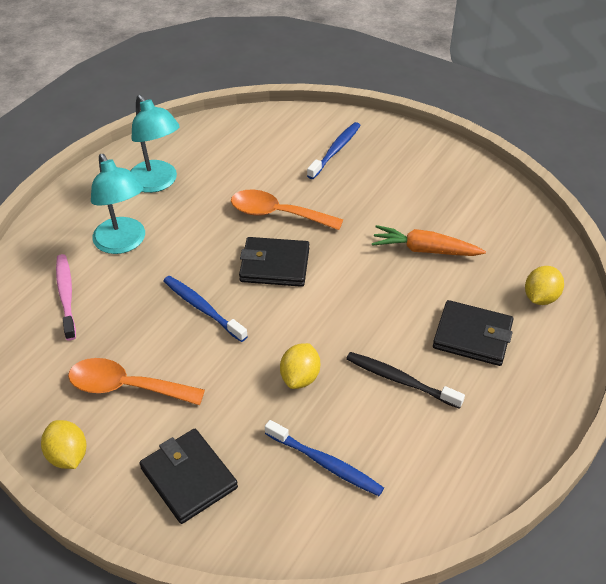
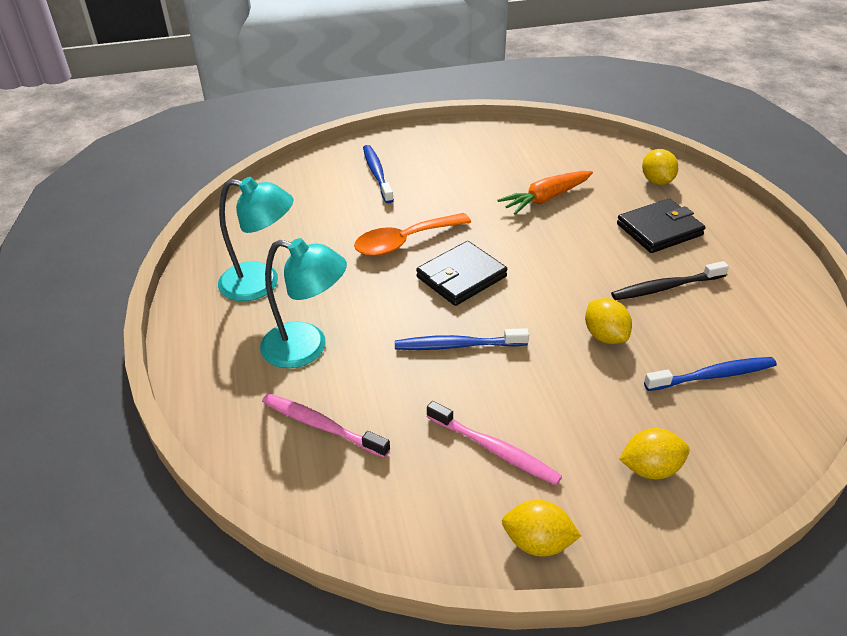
camera: 45 degrees left, 5 degrees down
orange spoon [68,358,205,405] -> pink toothbrush [427,401,562,485]
black wallet [140,429,238,524] -> yellow lemon [619,428,690,479]

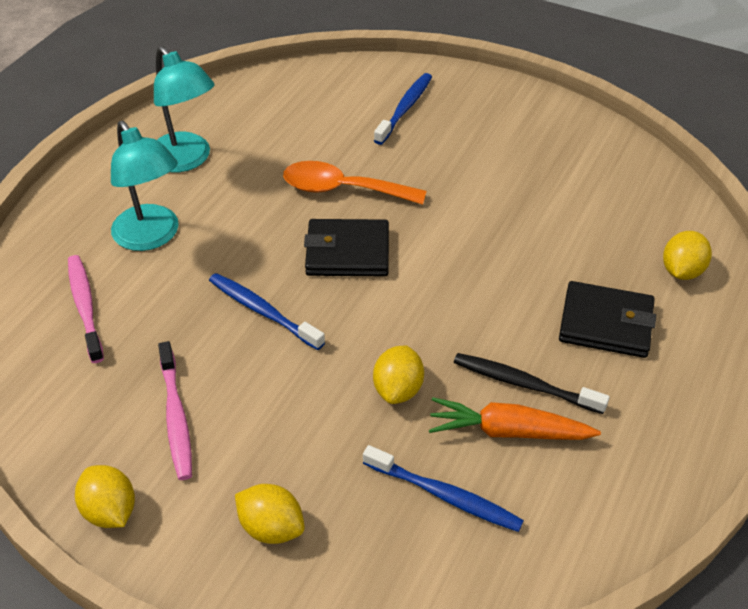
camera: 40 degrees right, 5 degrees up
orange carrot [497,171,593,215] -> orange carrot moved to [429,397,601,440]

